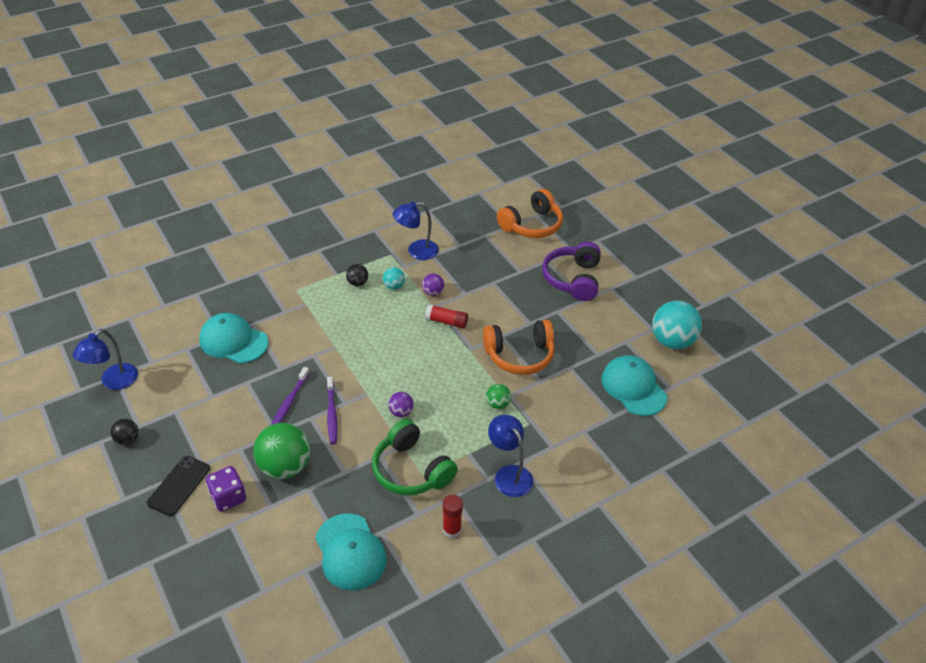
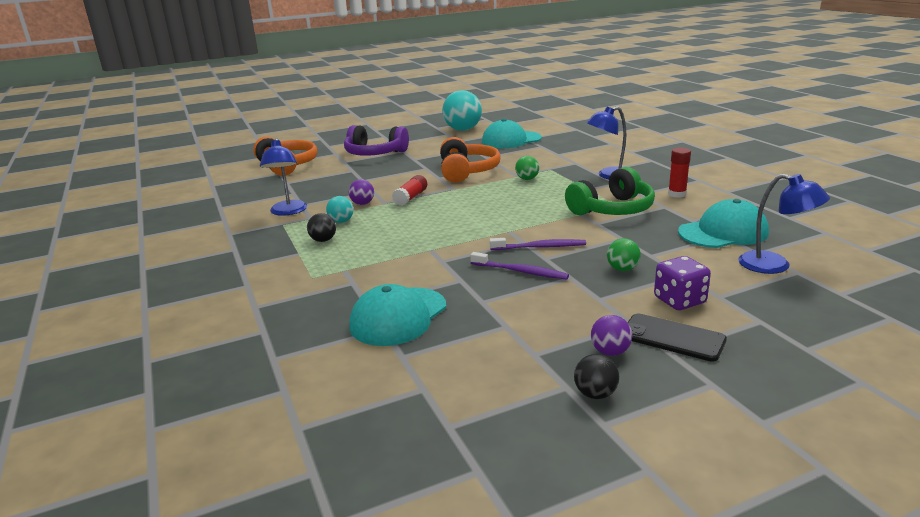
camera: 80 degrees left, 20 degrees down
blue lamp [73,329,138,390] -> blue lamp moved to [738,174,830,274]
green ball [253,423,310,479] -> green ball [607,238,641,271], size x0.49
purple ball [388,392,414,417] -> purple ball moved to [591,315,632,356]

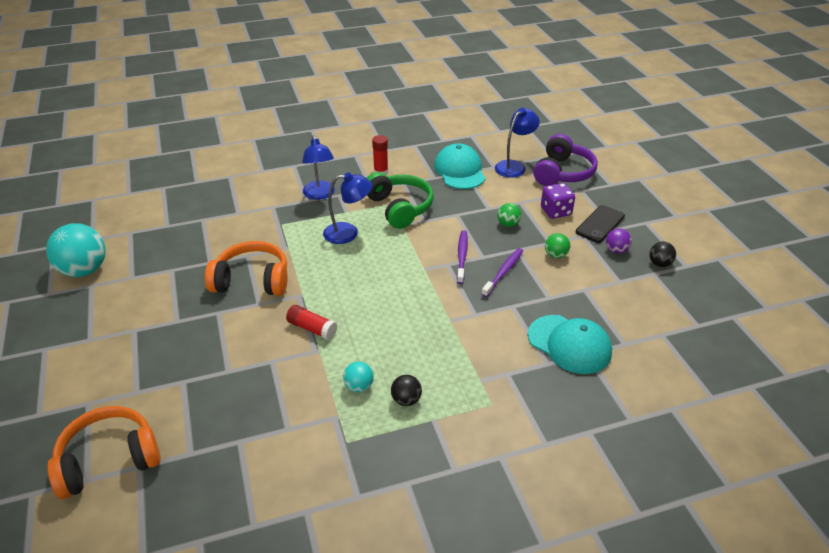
camera: 85 degrees left, 15 degrees up
blue lamp [260,138,307,216] -> blue lamp moved to [323,172,372,244]
purple headphones [344,125,409,156] -> purple headphones moved to [533,134,598,186]
purple ball [349,179,374,205] -> none
turquoise cap [482,119,542,148] -> none
green ball [515,156,539,180] -> green ball moved to [545,233,570,258]

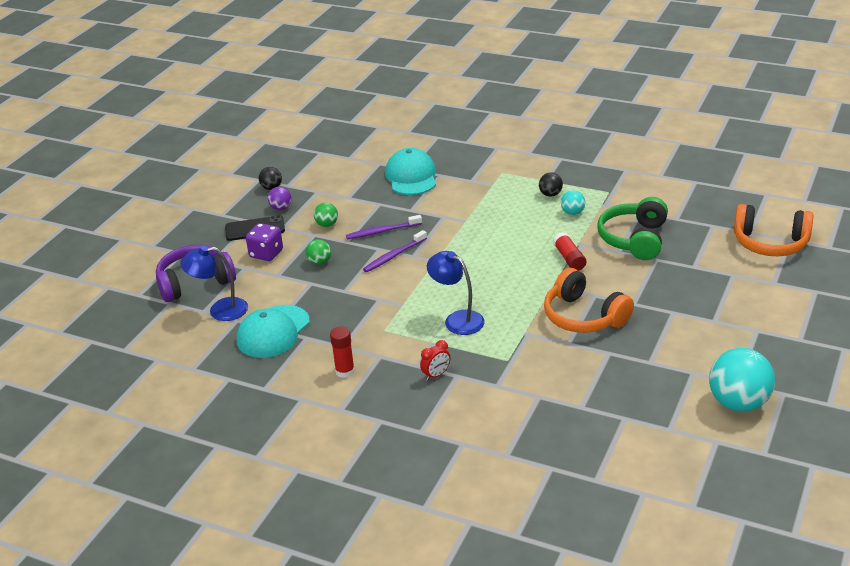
camera: 135 degrees left, 5 degrees down
blue lamp [302,135,335,200] -> red clock [420,340,450,381]
green headphones [367,172,434,229] -> green headphones moved to [597,197,668,260]

